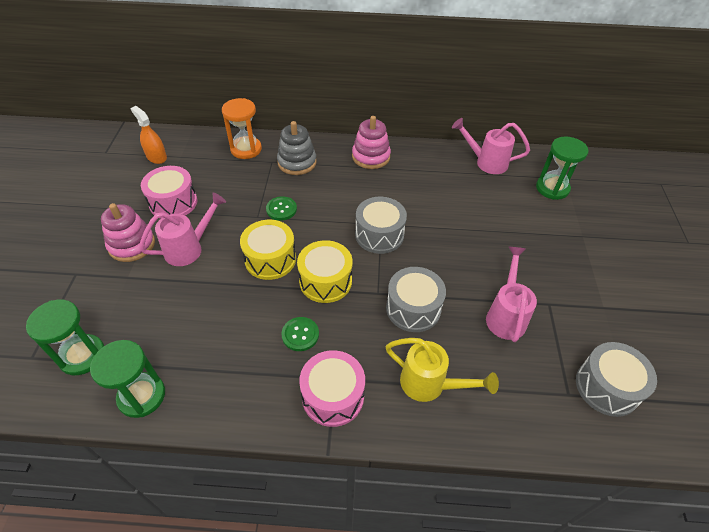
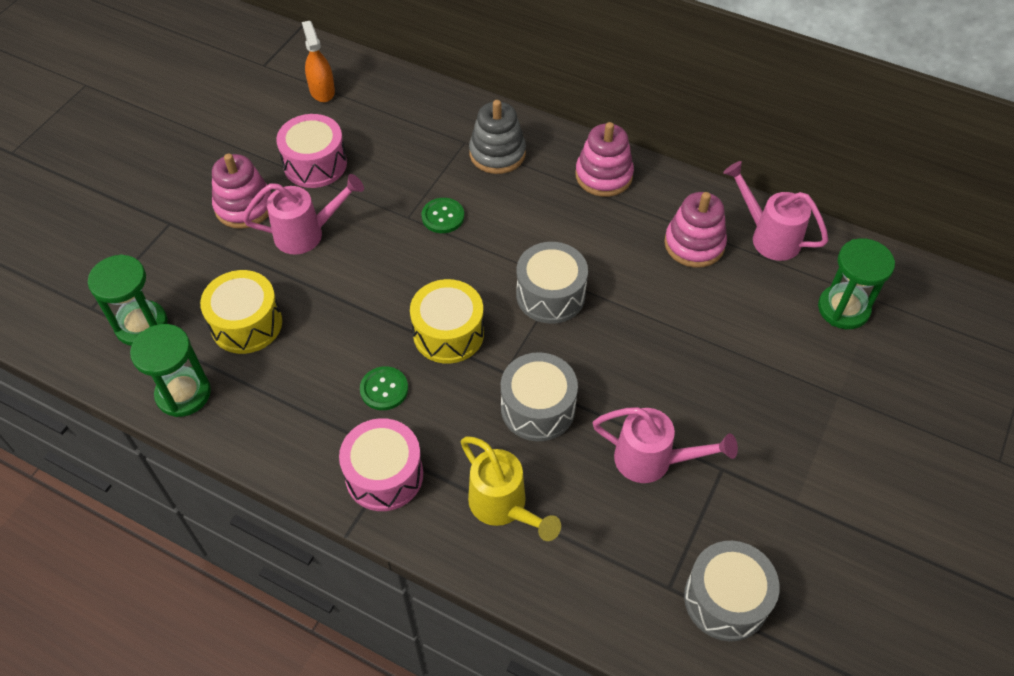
camera: 25 degrees right, 5 degrees up
orange hourglass [222,98,262,159] -> none
yellow drum [240,220,296,280] -> yellow drum moved to [200,270,282,354]
pink watering can [486,247,537,342] -> pink watering can turned 75 degrees clockwise [593,407,738,483]
none -> pink stacking toy [664,192,727,268]

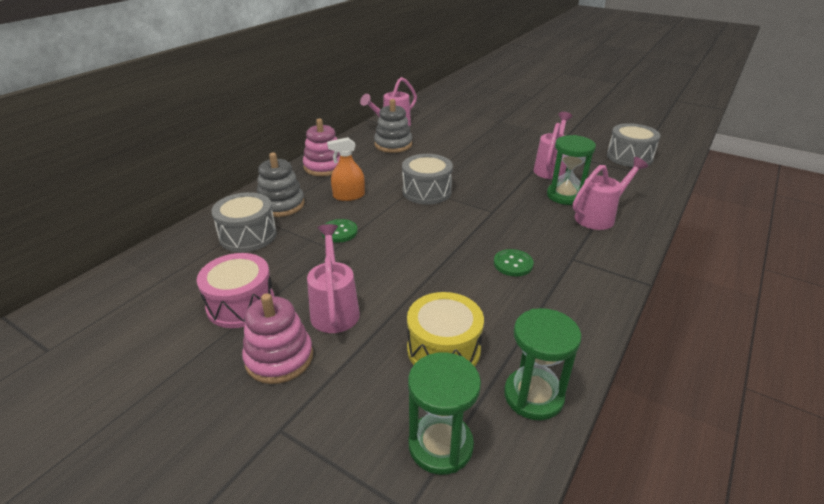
camera: 85 degrees left, 20 degrees down
orange spray bottle [302,21,335,102] -> orange spray bottle moved to [327,137,365,201]
pink drum [339,418,423,511] -> none
yellow drum [410,279,484,364] -> none
yellow watering can [461,436,561,541] -> pink watering can [573,157,648,230]
grey drum [501,352,578,441] -> grey drum moved to [211,192,277,252]
pink stacking toy [664,192,727,268] -> grey stacking toy [374,99,412,153]
green hourglass [818,238,895,329] -> green hourglass moved to [547,135,596,205]

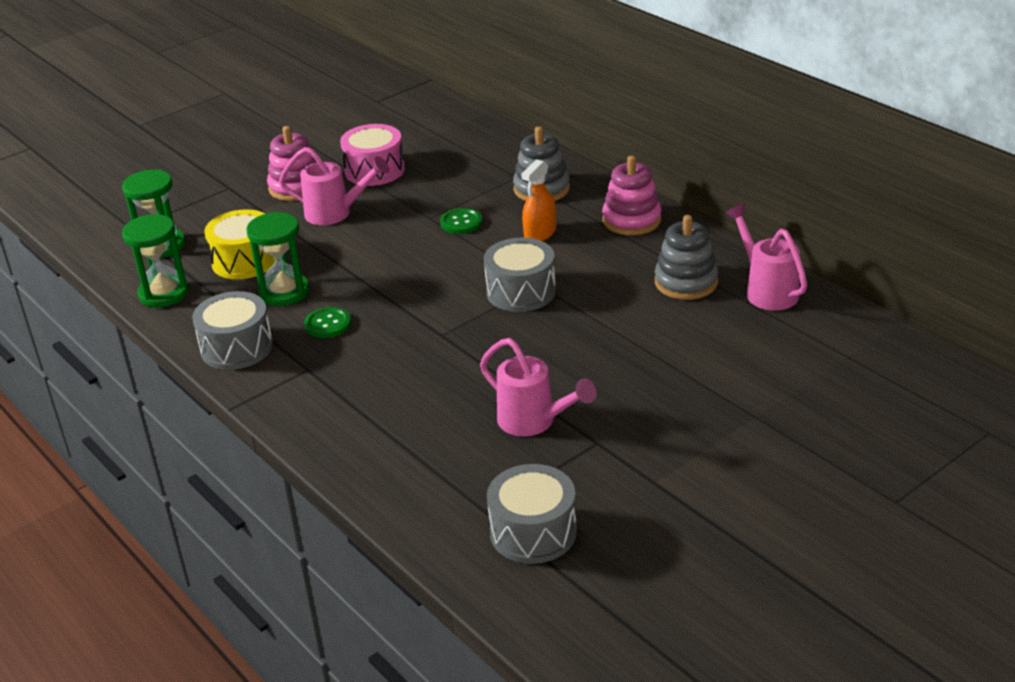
camera: 110 degrees right, 0 degrees up
grey drum [211,192,277,252] -> grey drum moved to [192,291,273,370]
orange spray bottle [327,137,365,201] -> orange spray bottle turned 150 degrees counterclockwise [521,159,556,241]
green hourglass [547,135,596,205] -> green hourglass moved to [247,212,310,306]
pink watering can [573,157,648,230] -> none

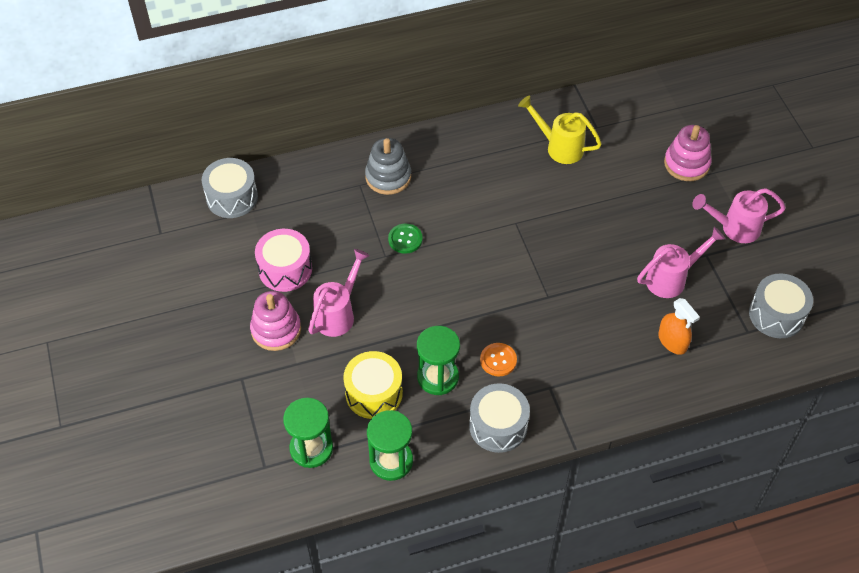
camera: 70 degrees left, 20 degrees up
green button [304,307,351,338] -> orange button [480,343,517,377]
grey drum [484,237,556,312] -> grey drum moved to [202,158,258,218]
orange spray bottle [521,159,556,241] -> orange spray bottle moved to [658,298,700,355]
pink stacking toy [602,156,662,235] -> pink stacking toy moved to [664,125,711,181]
grey stacking toy [655,215,718,300] -> yellow watering can [518,95,602,164]
pink watering can [725,204,807,310] -> pink watering can moved to [692,188,786,243]

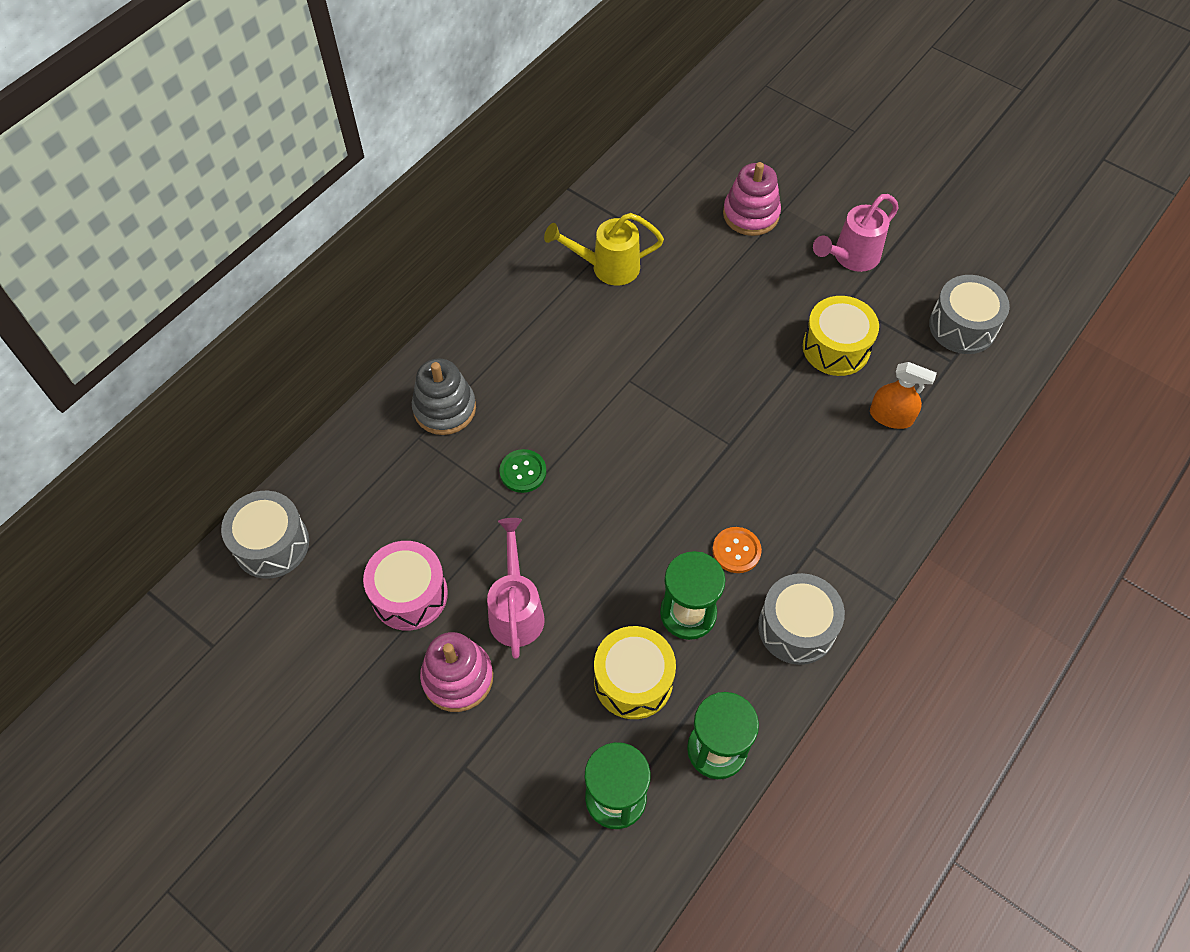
camera: 35 degrees left, 5 degrees up
pink watering can [637,227,725,298] -> yellow drum [803,296,879,376]

